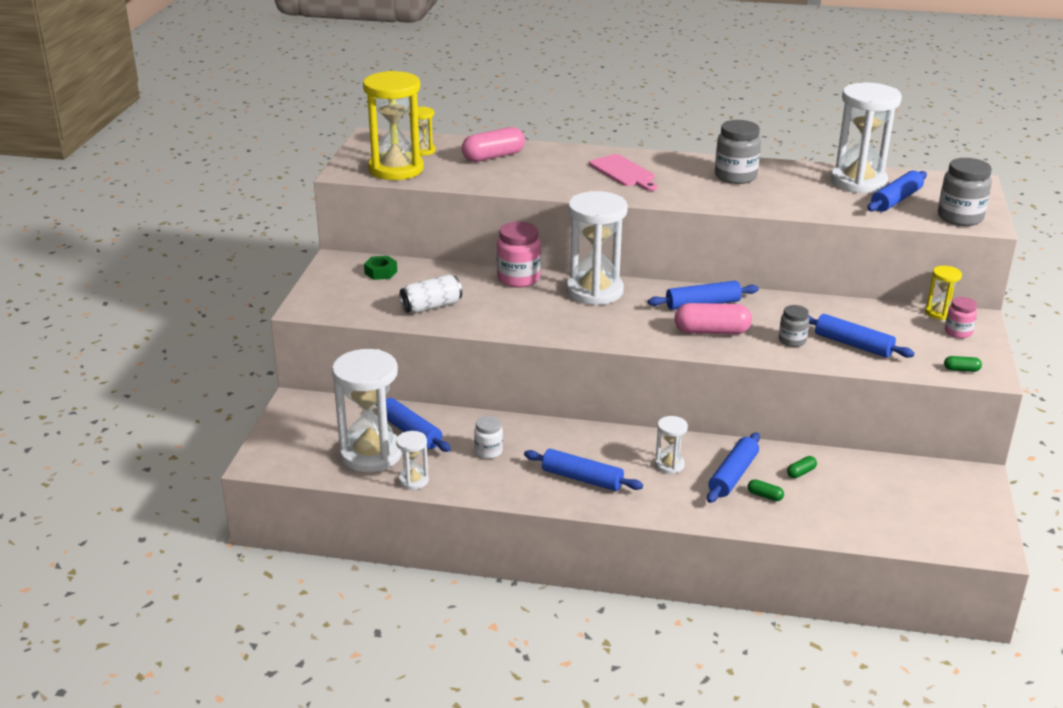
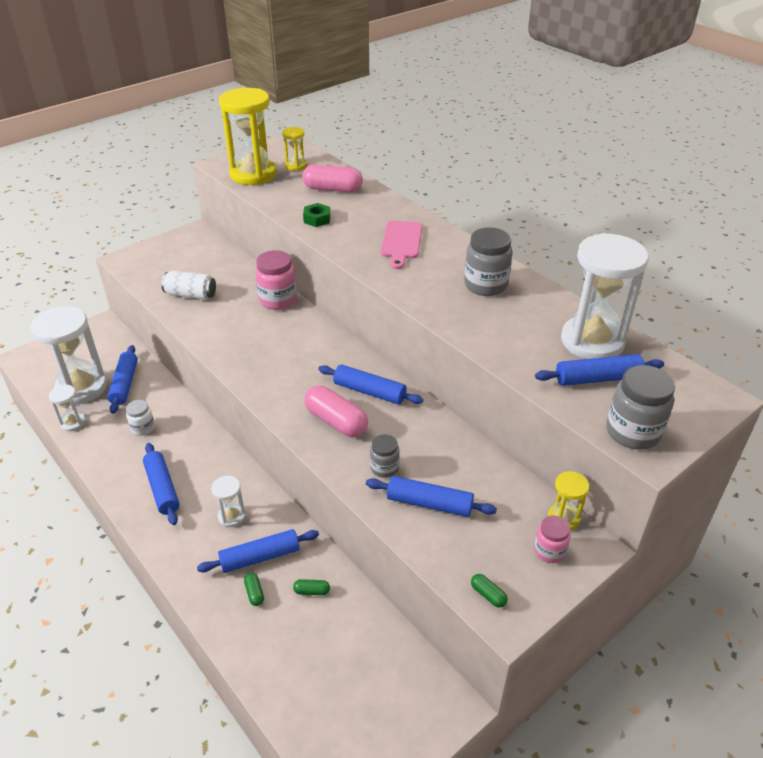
camera: 40 degrees right, 10 degrees up
green nut [364,256,397,280] -> green nut moved to [303,203,330,227]
white hourglass [566,191,628,305] -> none
blue rolling pin [808,314,914,358] -> blue rolling pin turned 60 degrees counterclockwise [366,476,497,517]

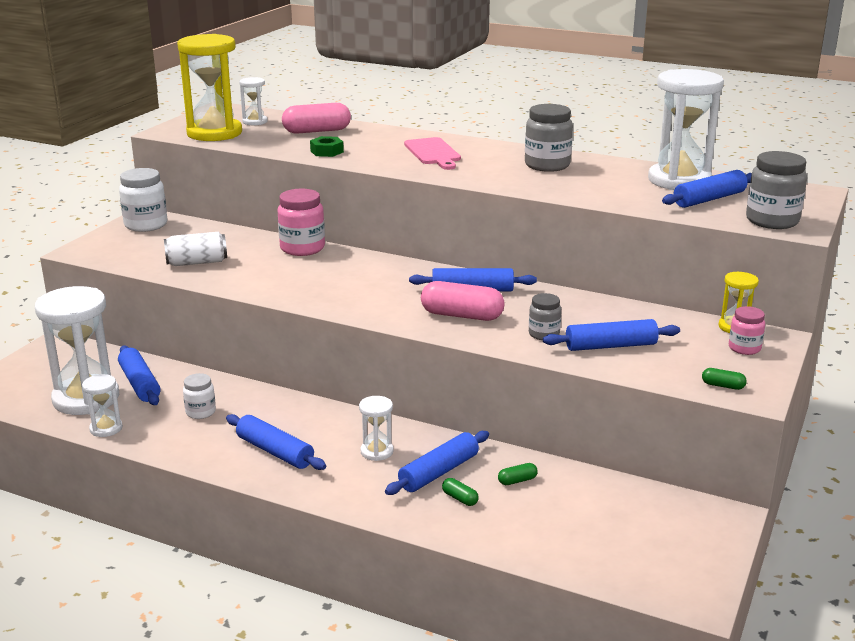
camera: 25 degrees left, 15 degrees down
yellow hourglass [282,127,307,171] -> white hourglass [239,77,268,125]
none -> white jar [119,168,167,232]

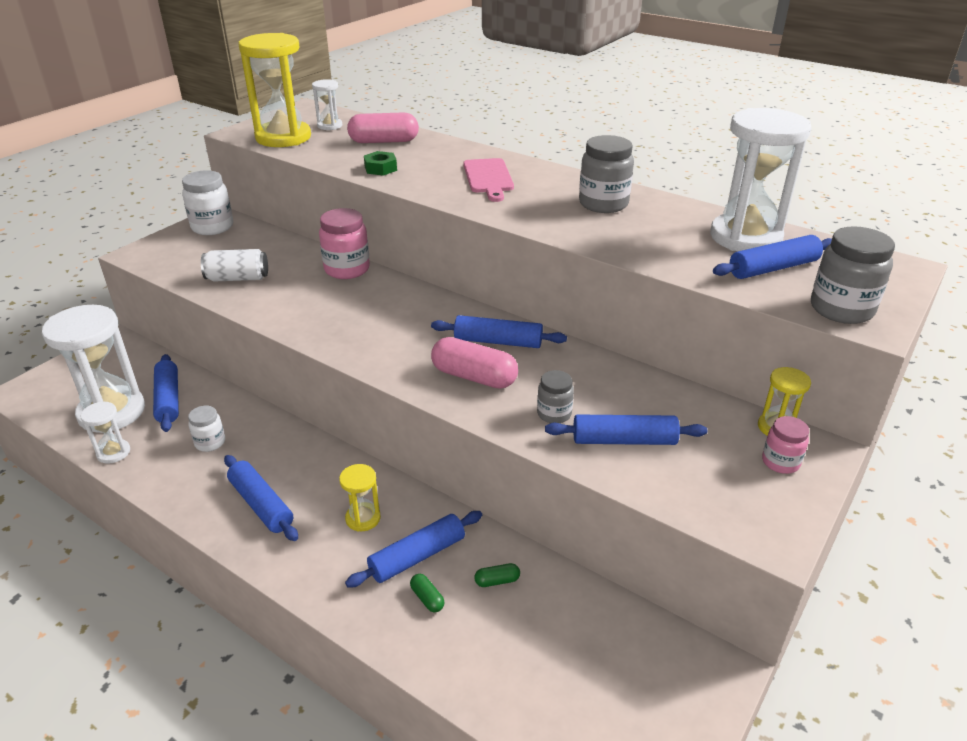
camera: 10 degrees right, 10 degrees up
white hourglass [359,396,394,461] -> yellow hourglass [339,464,381,532]
green capsule [702,368,747,390] -> none

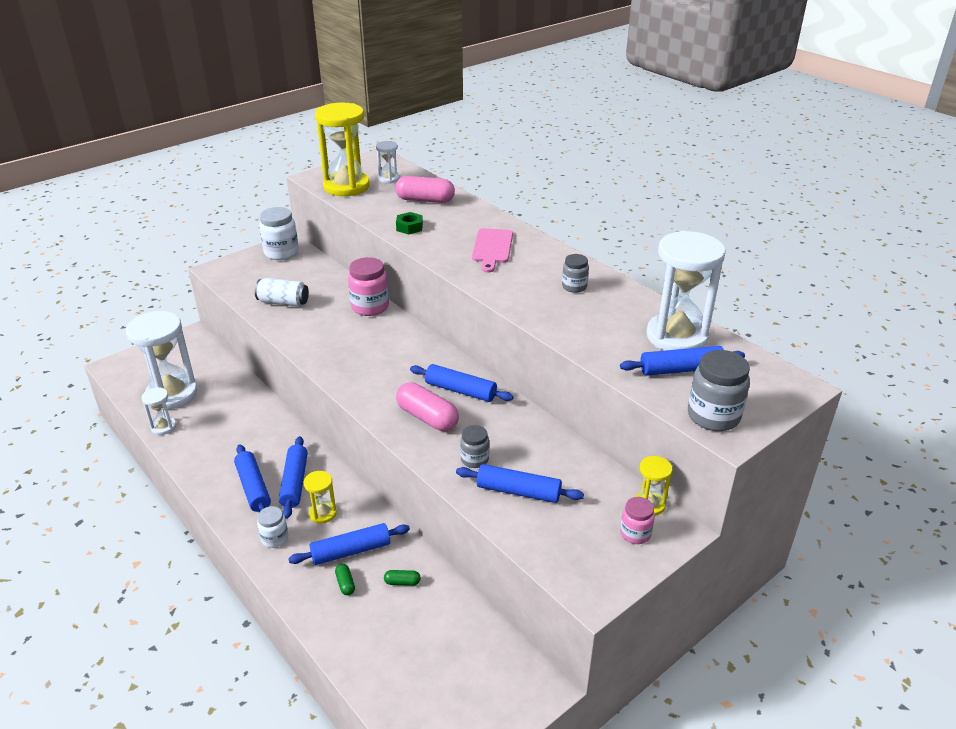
camera: 15 degrees right, 0 degrees up
blue rolling pin [153,354,179,432] -> blue rolling pin moved to [279,436,308,519]
white jar [188,406,225,452] -> white jar moved to [257,506,288,548]
grey jar [579,135,634,213] -> grey jar [562,254,589,293], size x0.59

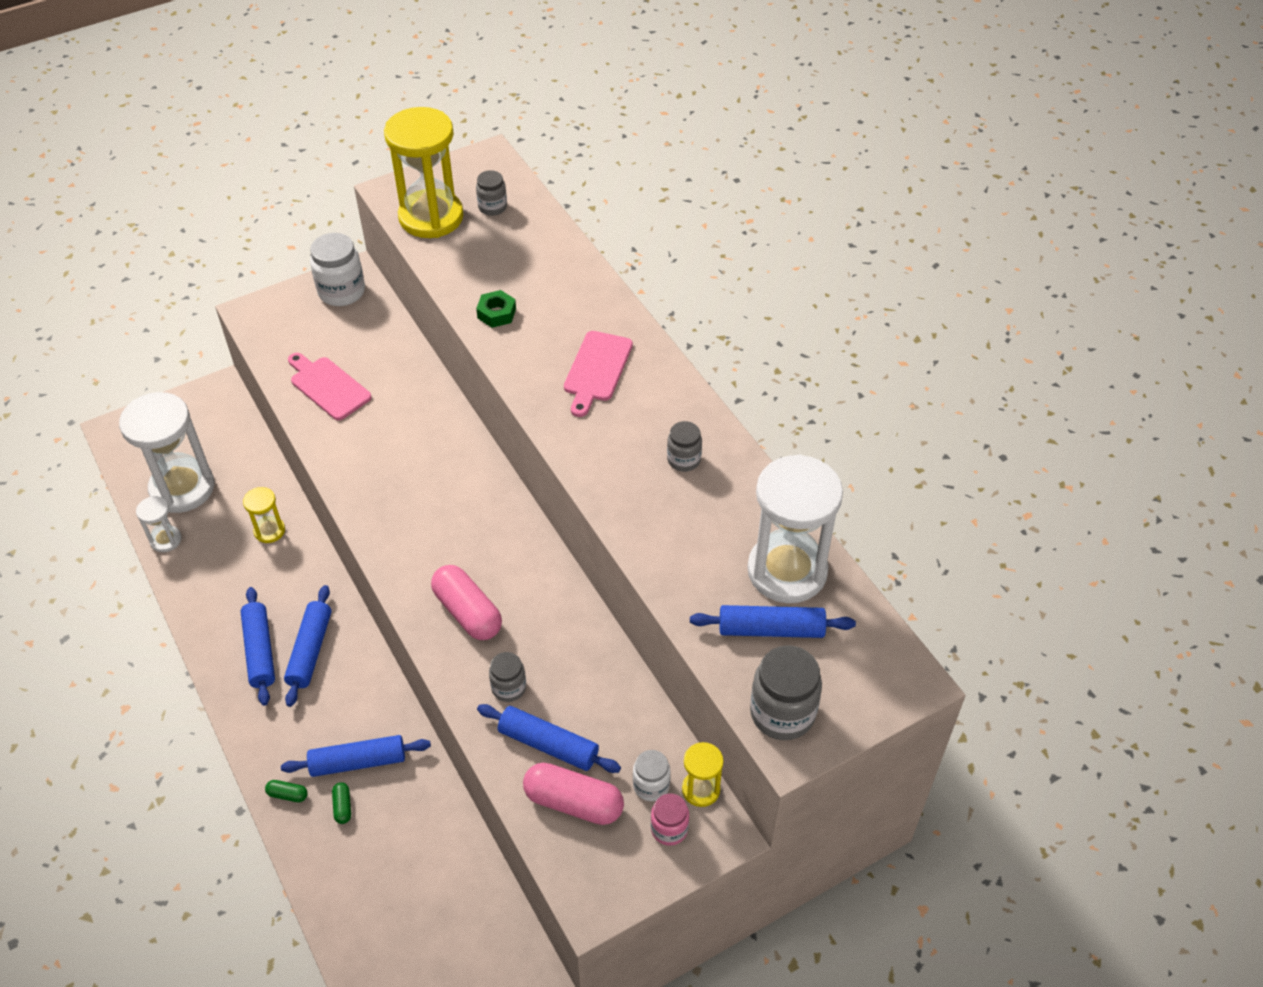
camera: 10 degrees right, 15 degrees up
white can [255,278,309,307] -> pink cutting board [288,353,372,420]
white jar [257,506,288,548] -> white jar moved to [633,750,671,801]
yellow hourglass [304,471,337,524] -> yellow hourglass moved to [243,487,285,543]
pink jar [348,257,389,316] -> none
white hourglass [376,141,399,183] -> grey jar [476,170,507,216]
green capsule [384,570,421,586] -> green capsule moved to [265,780,308,802]
pink capsule [395,176,455,203] -> pink capsule moved to [523,763,624,825]
blue rolling pin [410,364,513,402] -> none

